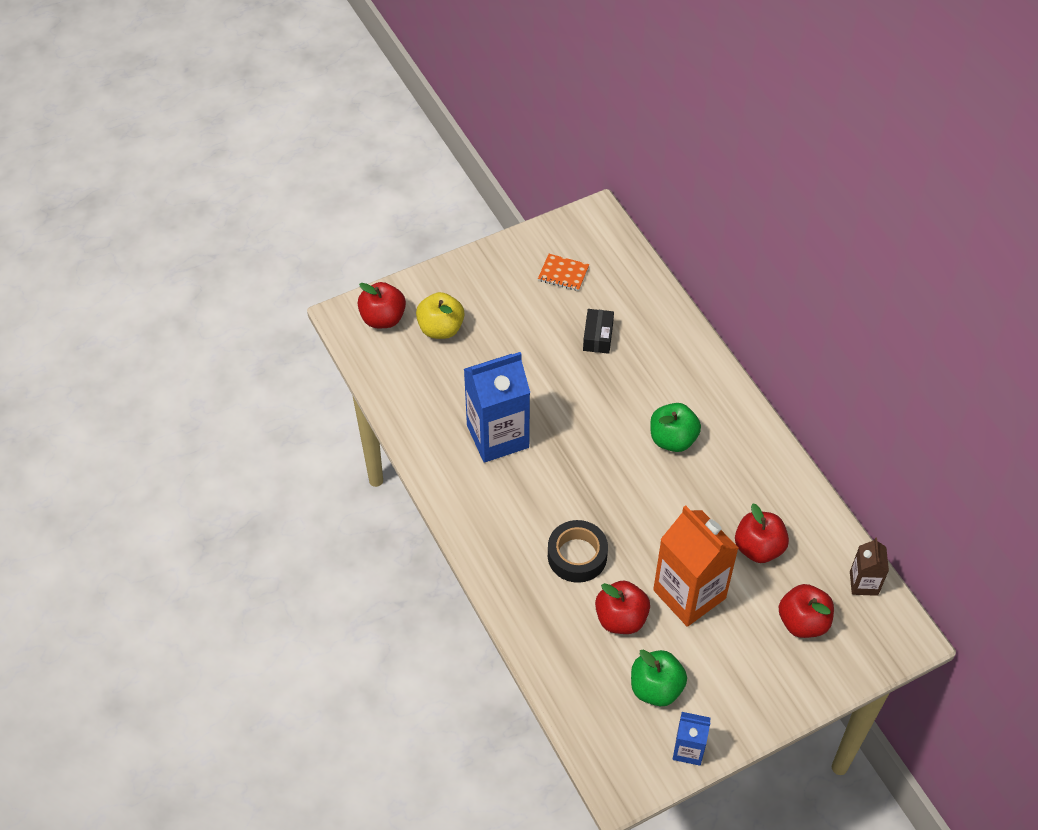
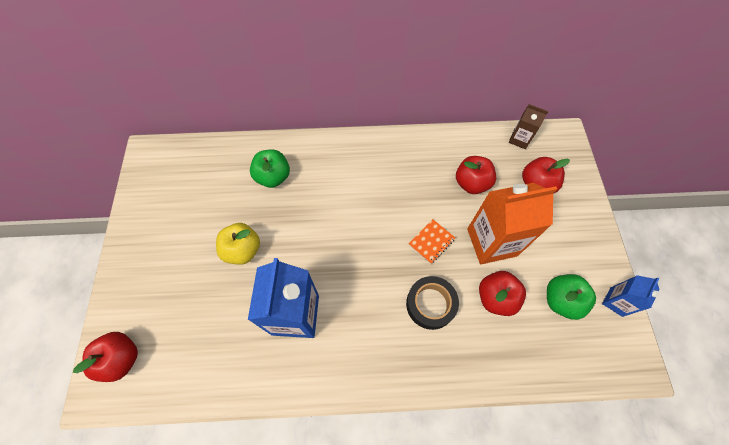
camera: 65 degrees left, 10 degrees up
yellow apple [416,292,465,339] -> yellow apple moved to [216,223,260,265]
orange notebook [538,254,589,291] -> orange notebook moved to [408,219,455,264]
black box [583,309,614,354] -> none
green apple [650,403,701,452] -> green apple moved to [250,149,290,188]

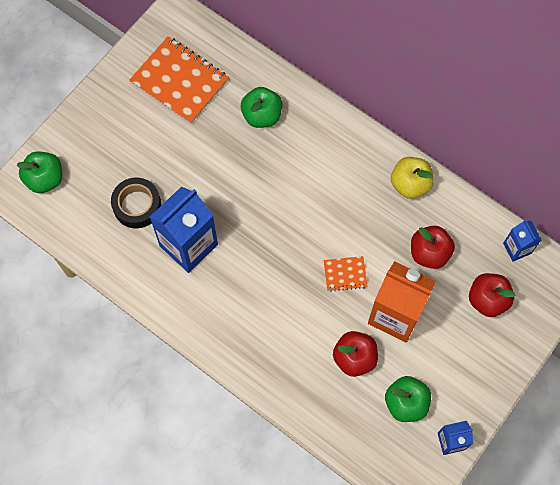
camera: 40 degrees right, 5 degrees up
red apple [73,332,138,382] -> green apple [17,151,62,193]
yellow apple [216,223,260,265] -> yellow apple moved to [391,157,434,199]
black tape [406,276,459,330] -> black tape moved to [111,178,161,228]
brown carton [509,104,548,149] -> blue carton [503,220,542,261]
none -> orange notebook [129,36,229,124]

